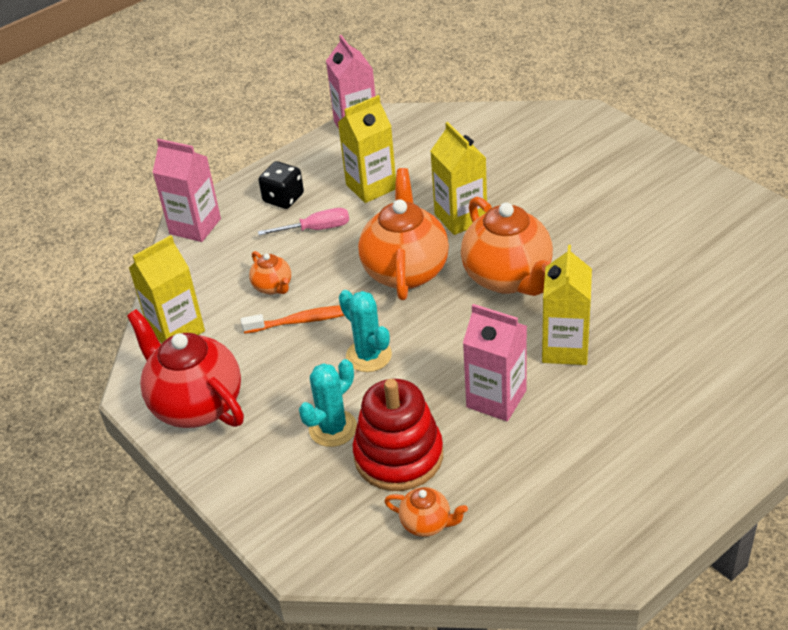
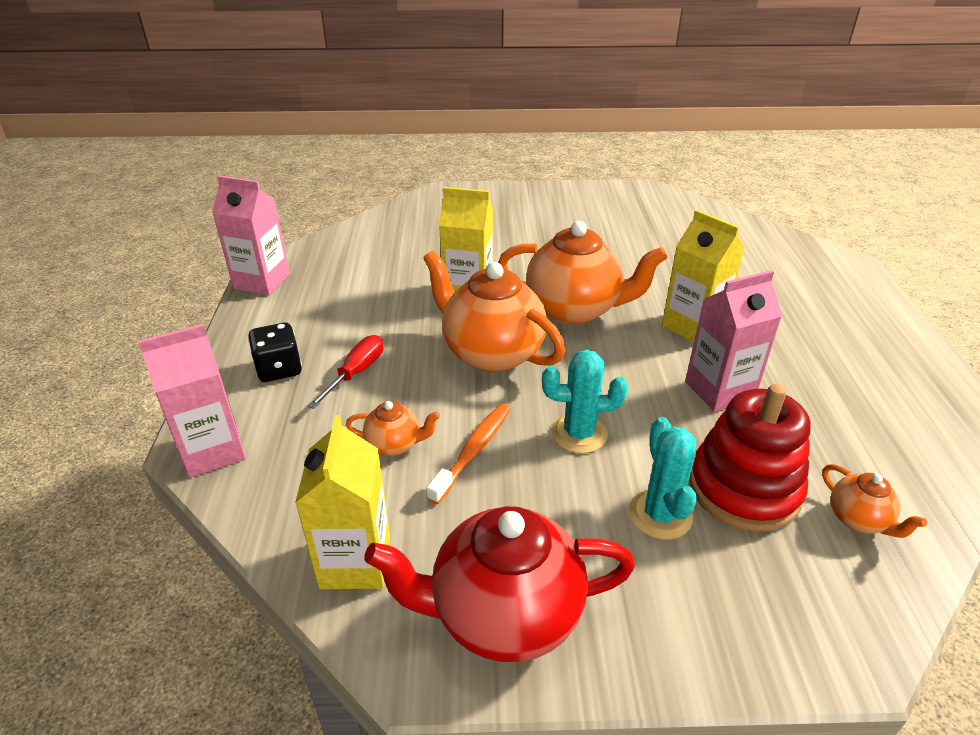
camera: 55 degrees left, 5 degrees down
pink screwdriver [258,208,349,235] -> red screwdriver [308,335,384,409]
yellow carton [338,95,396,203] -> none
orange teapot [384,487,468,537] -> orange teapot turned 90 degrees clockwise [822,464,927,538]

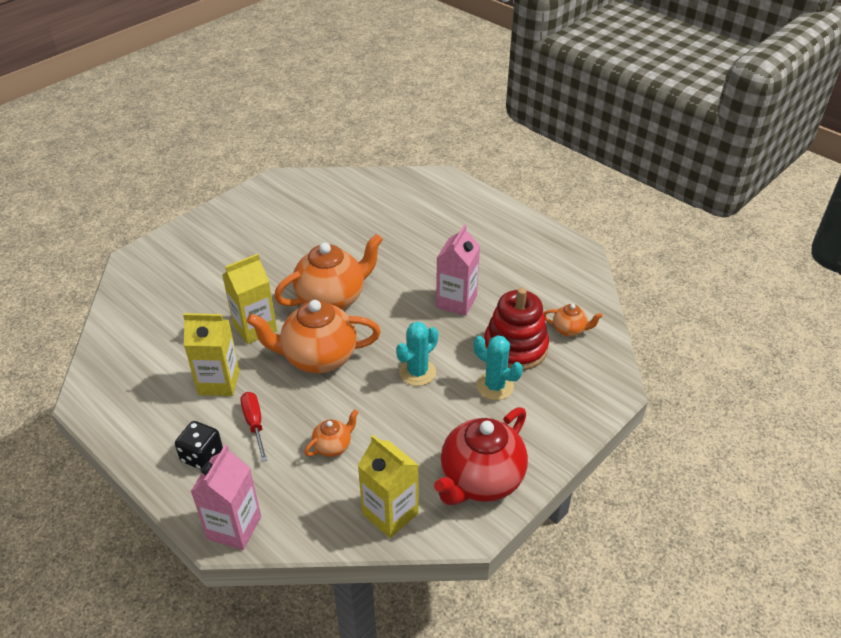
camera: 45 degrees left, 5 degrees up
pink carton [212,175,290,295] -> none
orange toothbrush [426,404,511,504] -> none
yellow carton [662,210,745,343] -> yellow carton moved to [183,313,240,396]

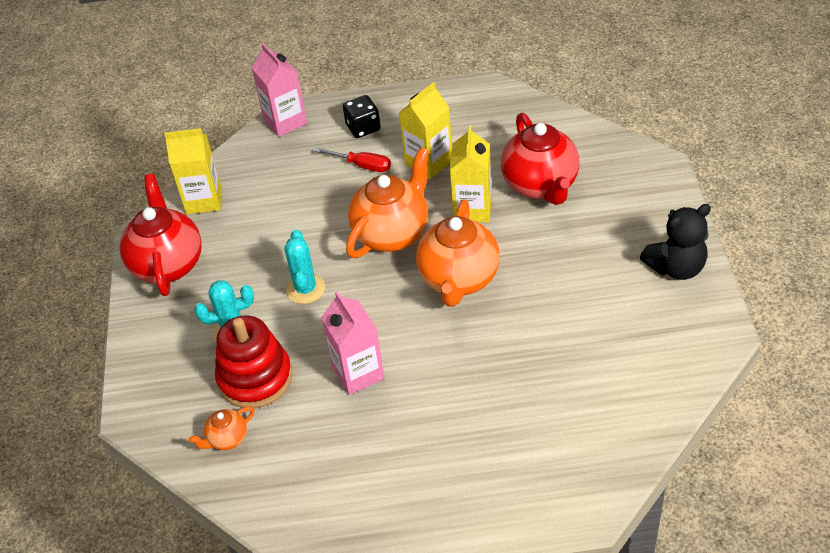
camera: 135 degrees right, 5 degrees up
orange teapot [304,409,359,457] -> none
none -> red teapot [501,113,580,205]
none -> black teddy bear [640,204,711,280]

